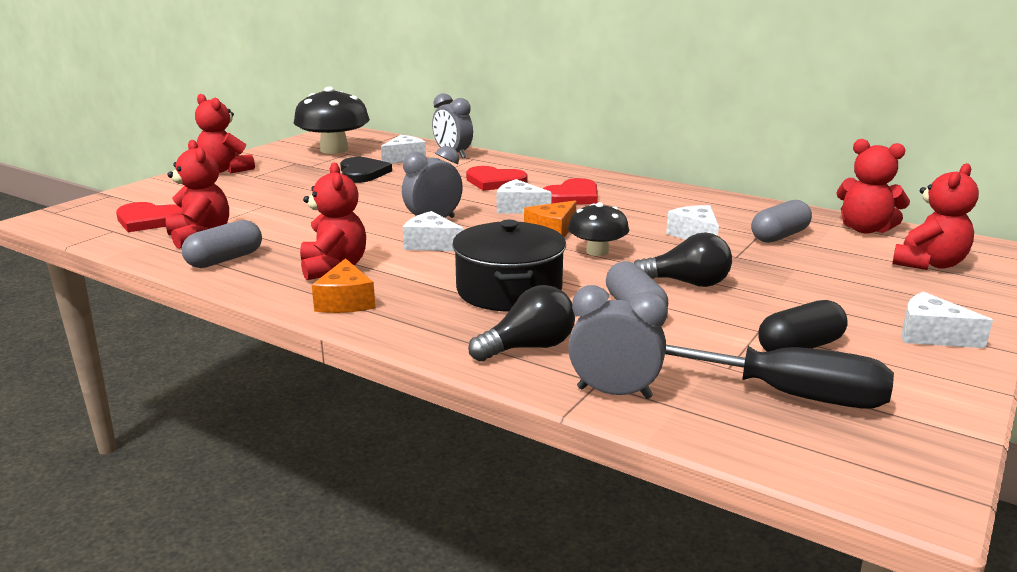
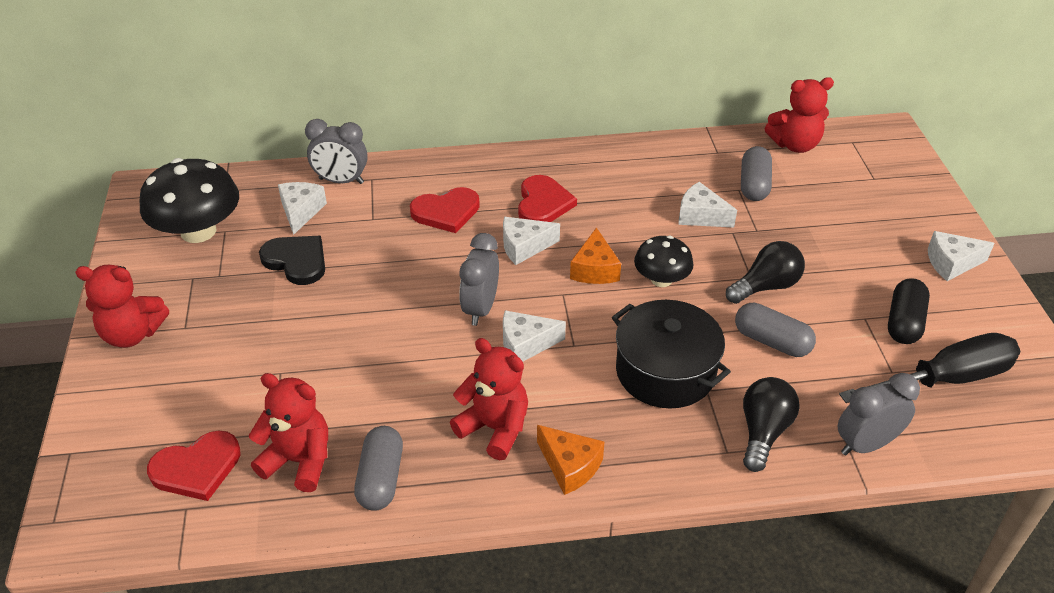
camera: 40 degrees left, 20 degrees up
red teddy bear [892,163,979,270] -> none

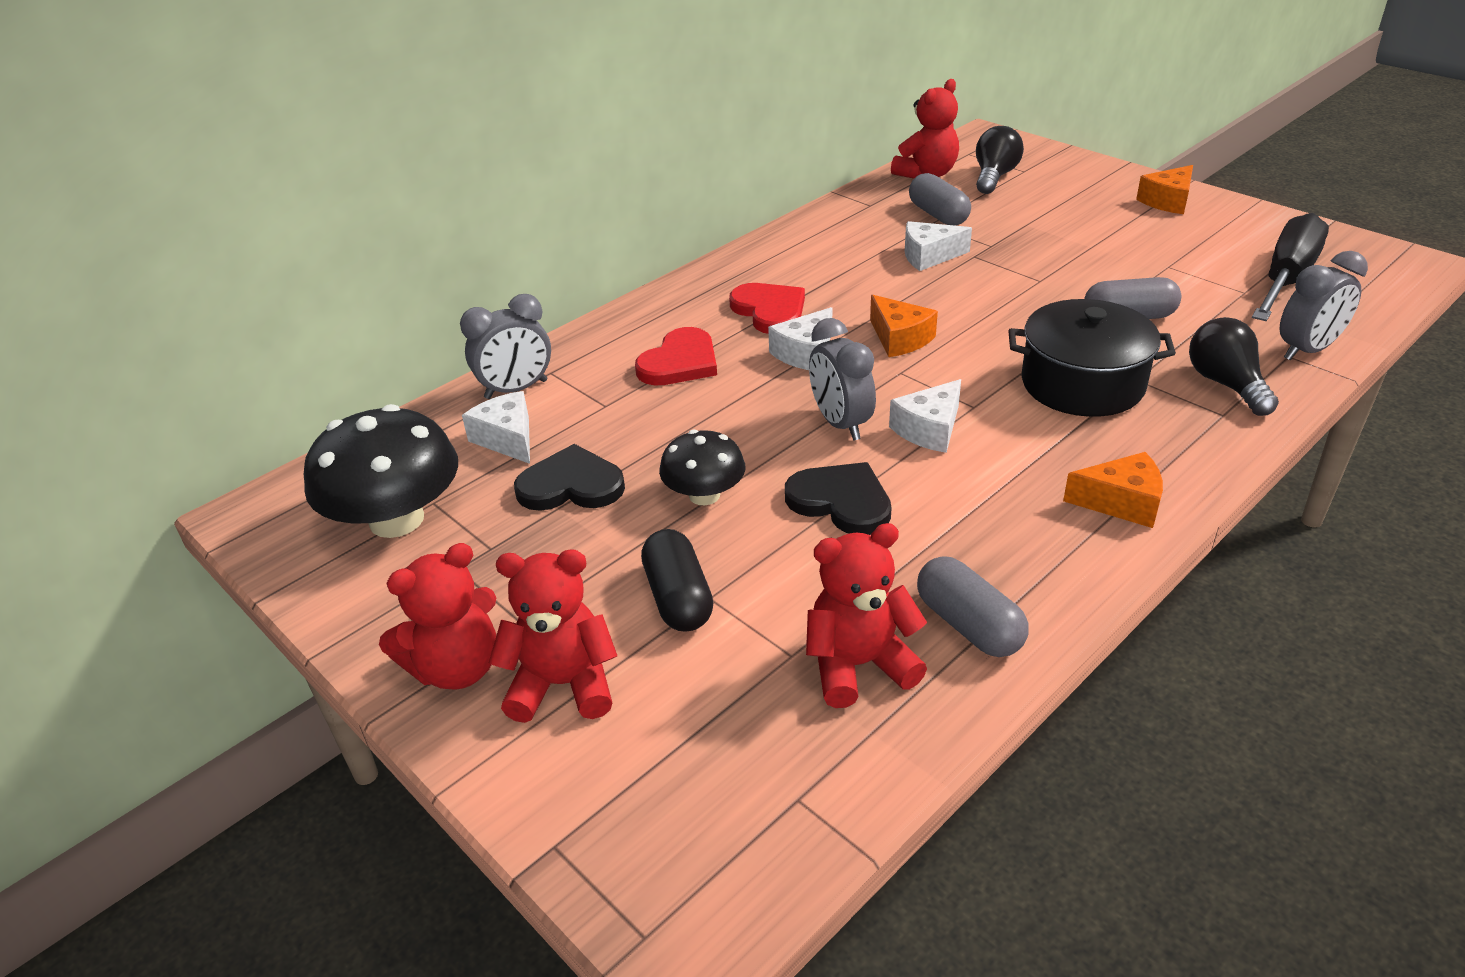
camera: 35 degrees left, 5 degrees down
red heart [147,430,241,501] -> none
red teddy bear [450,338,528,460] -> red teddy bear moved to [489,549,617,723]
black mushroom [634,236,694,287] -> black mushroom moved to [659,430,745,505]
black light bulb [726,241,805,304] -> black light bulb moved to [976,126,1024,194]
grey clock [838,373,920,455] -> grey clock turned 150 degrees counterclockwise [1280,251,1368,360]
black capsule [888,278,930,344] -> black capsule moved to [641,529,713,632]
white cheese [928,231,995,281] -> orange cheese [1136,165,1193,214]
none -> black heart [785,462,891,535]

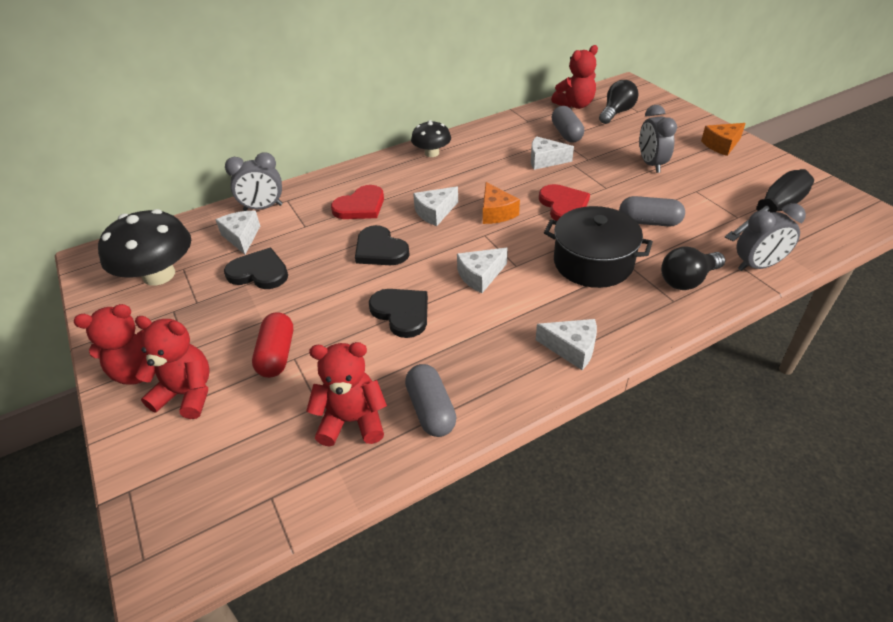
camera: 15 degrees right, 5 degrees up
black capsule [641,529,713,632] -> red capsule [252,312,293,378]
black mushroom [659,430,745,505] -> black mushroom moved to [411,120,451,157]
red heart [729,283,805,334] -> red heart moved to [539,184,590,221]
grey clock [809,318,876,441] -> grey clock moved to [639,105,677,173]
orange cheese [1063,452,1163,528] -> white cheese [536,319,597,370]
black light bulb [1189,317,1279,416] -> black light bulb turned 120 degrees counterclockwise [661,247,725,290]
none -> black heart [355,225,410,265]

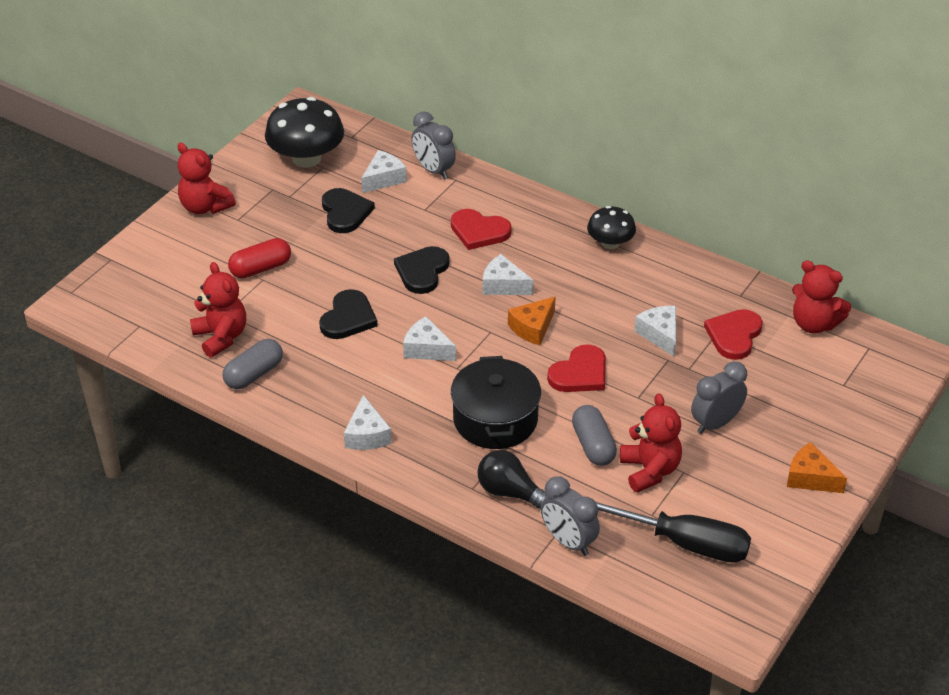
camera: 60 degrees right, 0 degrees up
red teddy bear [135,316,209,419] -> red teddy bear moved to [620,393,682,493]
grey capsule [552,106,584,142] -> red heart [704,309,763,360]
black light bulb [599,80,639,124] -> none

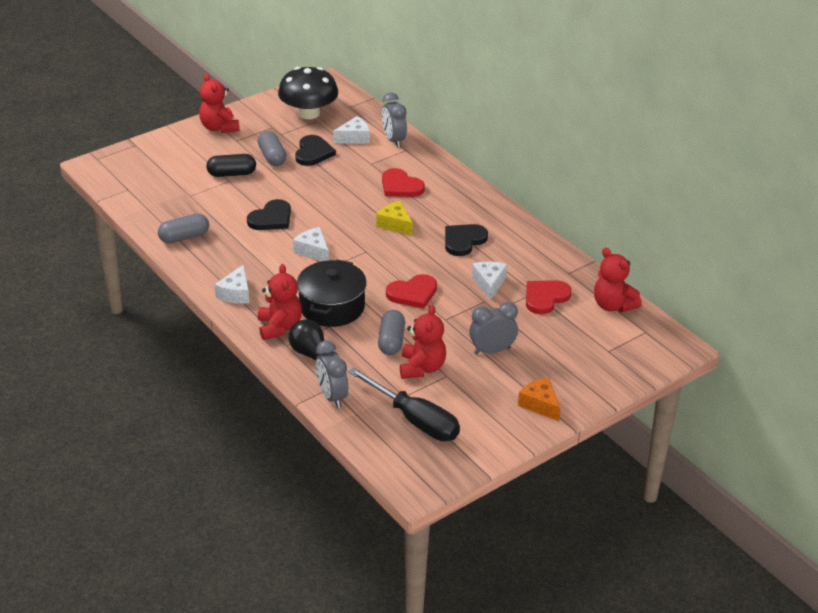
camera: 20 degrees right, 5 degrees down
red teddy bear [190,262,246,358] -> red teddy bear moved to [258,264,302,340]
red capsule [228,238,291,278] -> black capsule [206,154,256,177]
black heart [394,246,450,294] -> black heart moved to [445,224,488,256]
white cheese [483,254,533,295] -> yellow cheese [376,201,413,236]
orange cheese [508,296,556,345] -> none
black mushroom [587,206,636,249] -> none
none -> grey capsule [258,131,286,166]

